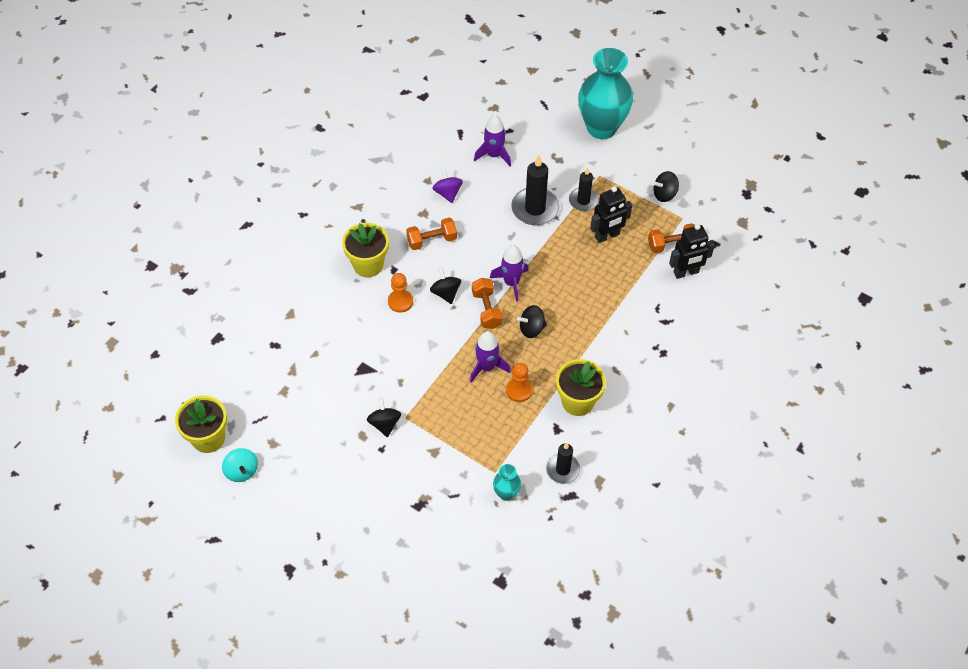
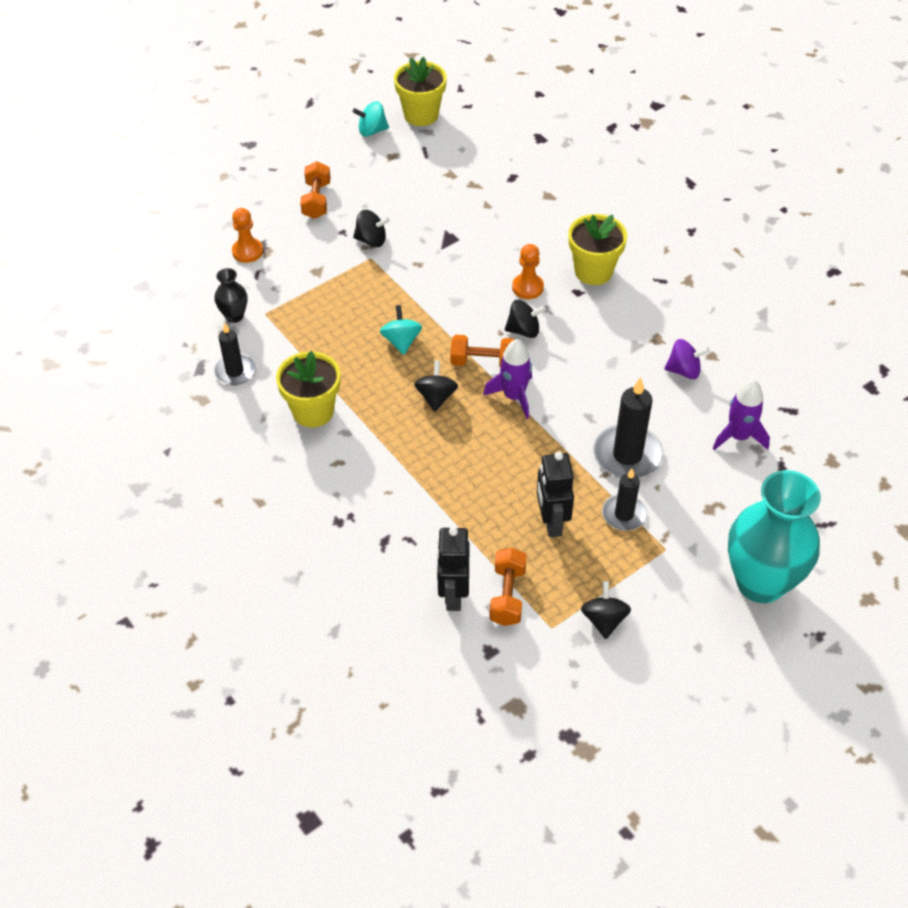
camera: 110 degrees right, 5 degrees down
orange dumbbell [406,217,457,250] -> orange dumbbell moved to [300,161,331,219]
purple rocket [470,331,511,383] -> turquoise spinning top [380,305,422,355]
turquoise vase [493,464,521,501] -> black vase [215,268,248,323]
orange pawn [506,363,533,402] -> orange pawn moved to [232,208,263,263]

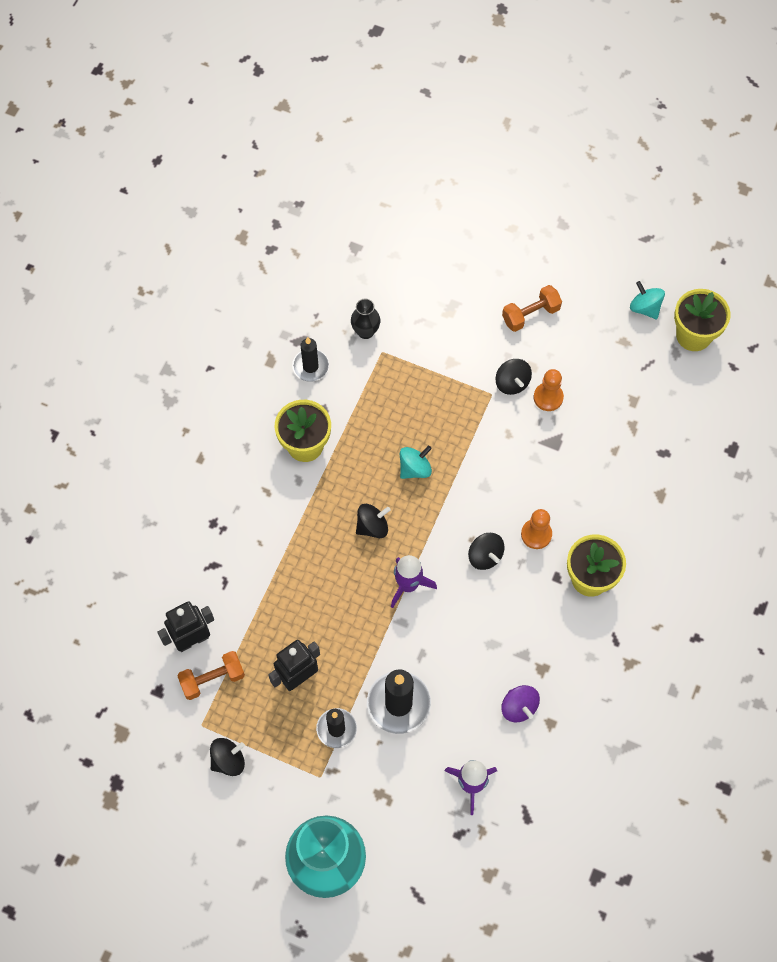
camera: 60 degrees right, 15 degrees up
orange pawn [232,208,263,263] -> orange pawn moved to [534,369,564,411]
orange dumbbell [450,335,515,367] -> none

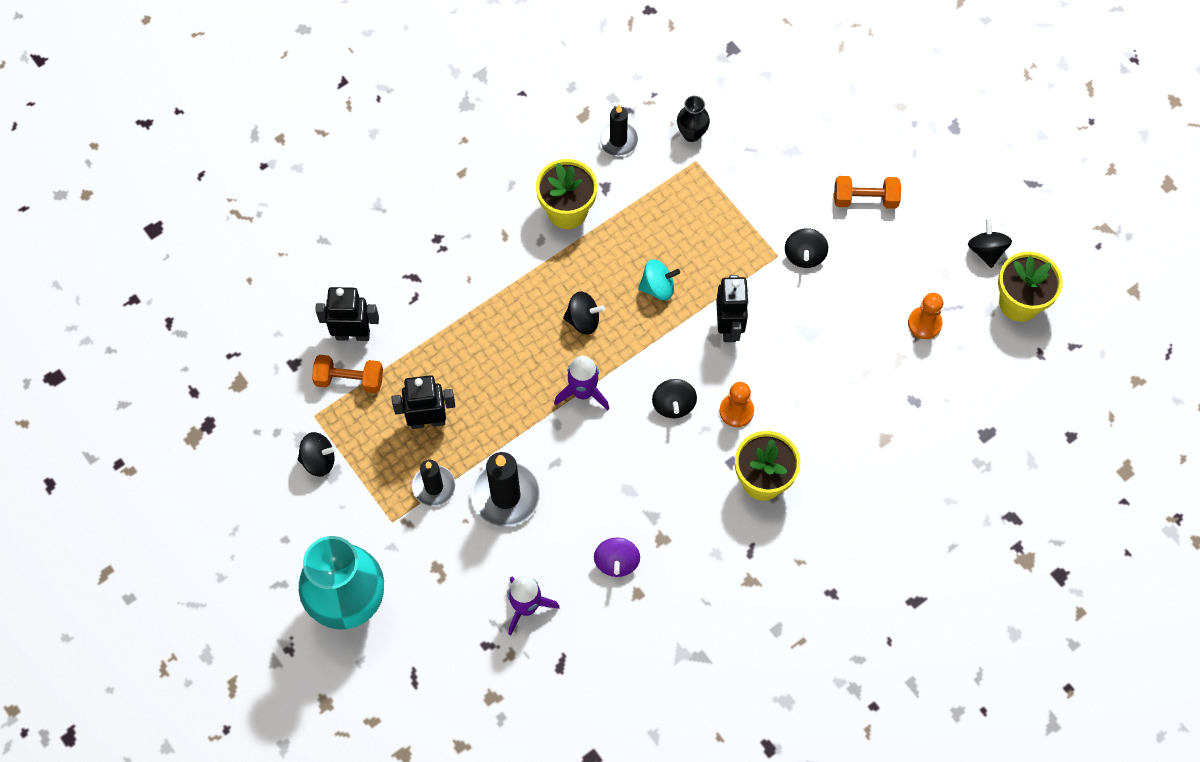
camera: 30 degrees right, 0 degrees up
orange pawn [534,369,564,411] -> orange pawn moved to [908,293,943,339]
turquoise spinning top [630,281,665,319] -> black spinning top [968,218,1012,268]
none -> black robot [716,275,749,342]

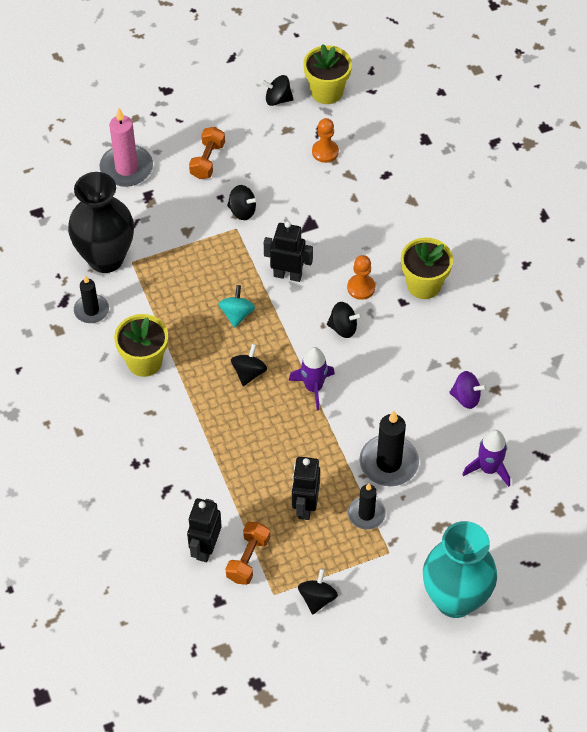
camera: 75 degrees left, 10 degrees down
black vase [677,96,710,142] -> black vase [68,172,134,273], size x2.30
none -> pink candle [99,108,153,187]

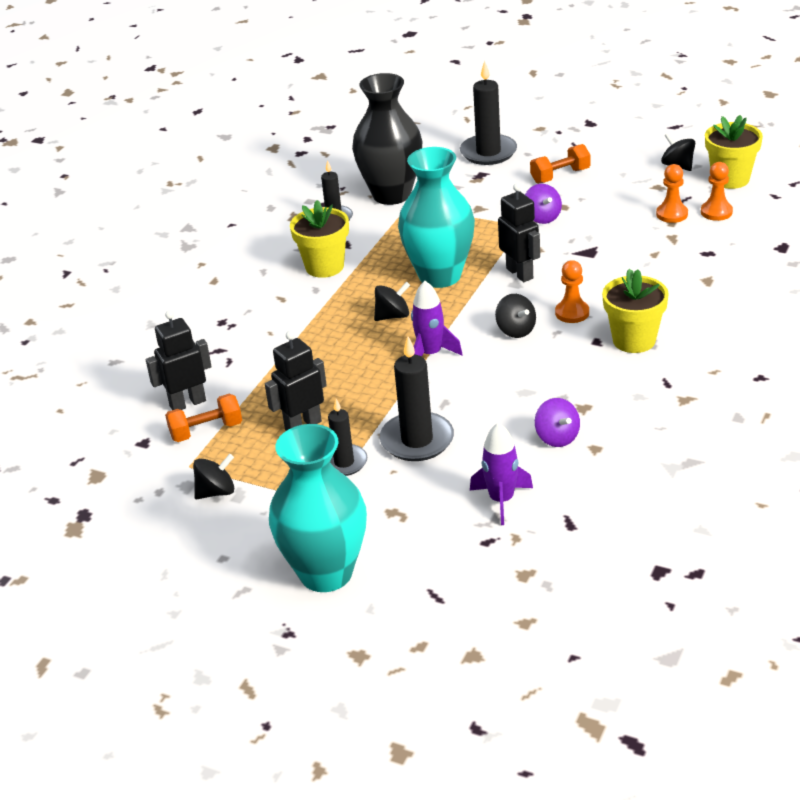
camera: 50 degrees right, 20 degrees down
pink candle [99,108,153,187] -> black candle [460,61,517,165]
turquoise spinning top [218,285,255,328] -> turquoise vase [398,147,475,288]
black spinning top [227,185,258,220] -> purple spinning top [525,184,562,224]
none -> orange pawn [701,162,733,221]

